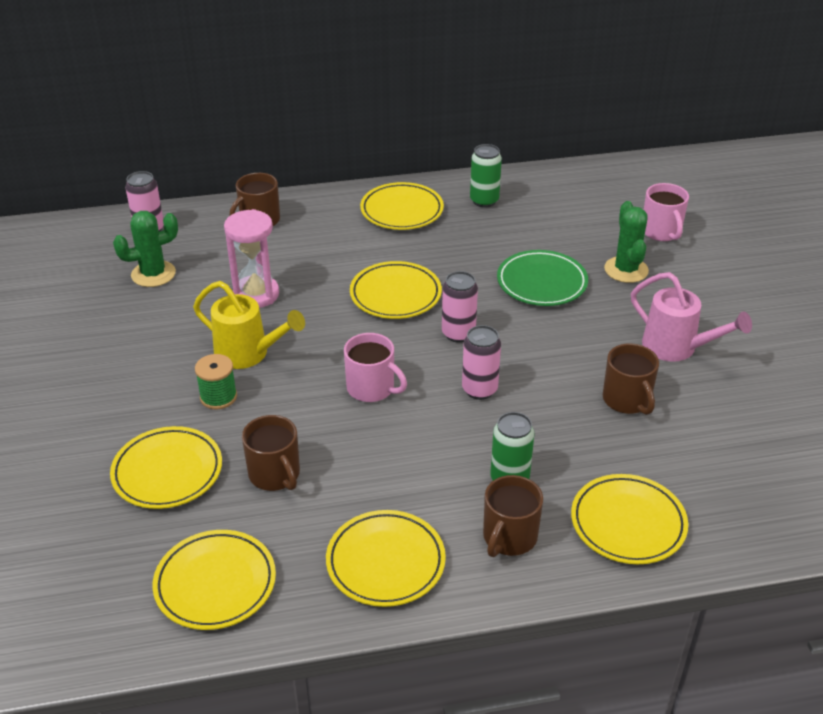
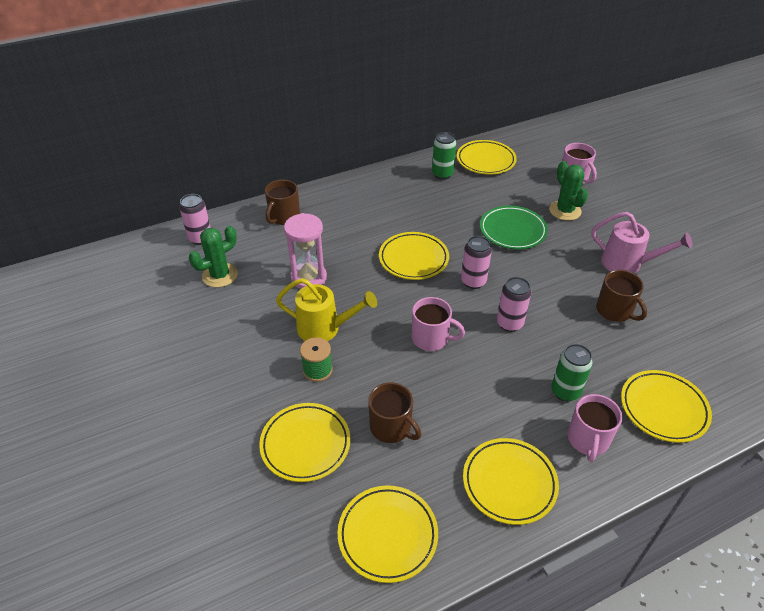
camera: 15 degrees left, 5 degrees up
yellow plate [360,182,444,230] -> yellow plate moved to [457,140,517,174]
brown mug [483,475,543,557] -> pink mug [568,394,622,462]

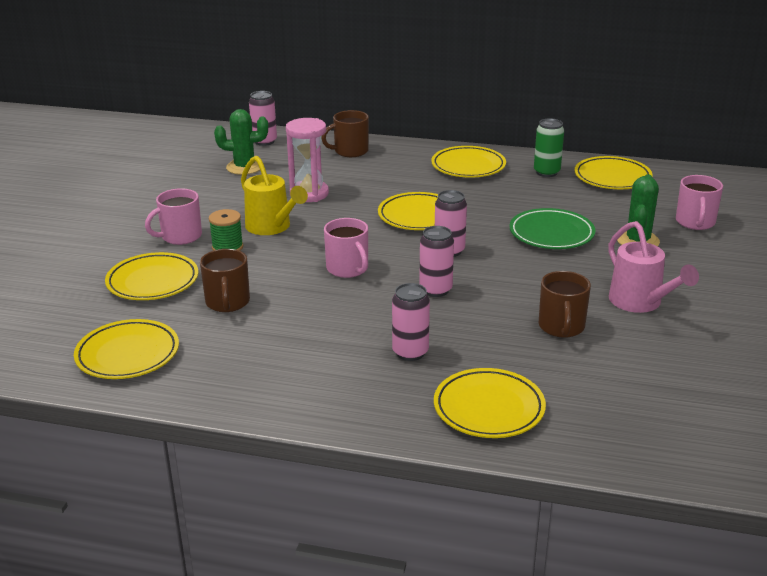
camera: 40 degrees right, 15 degrees down
yellow plate [463,438,559,525] -> yellow plate moved to [431,146,506,178]
green can [551,344,593,402] -> pink can [392,283,430,361]
pink mug [568,394,622,462] -> pink mug moved to [145,188,202,245]

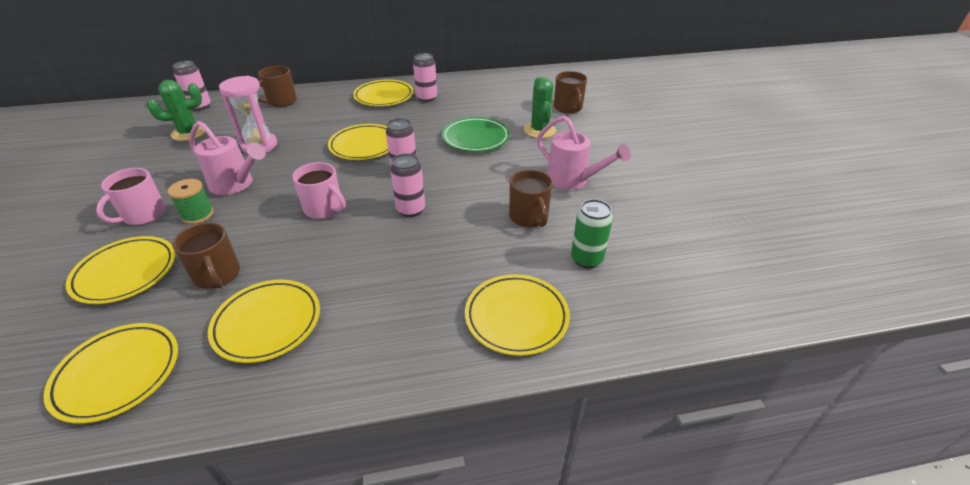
camera: 25 degrees left, 10 degrees up
yellow watering can [241,156,308,235] -> pink watering can [189,121,266,195]
pink can [392,283,430,361] -> pink can moved to [413,53,437,102]
green can [534,118,564,177] -> green can moved to [571,199,613,269]
yellow plate [574,156,652,189] -> yellow plate moved to [208,280,320,363]
pink mug [676,175,723,230] -> brown mug [554,71,587,114]

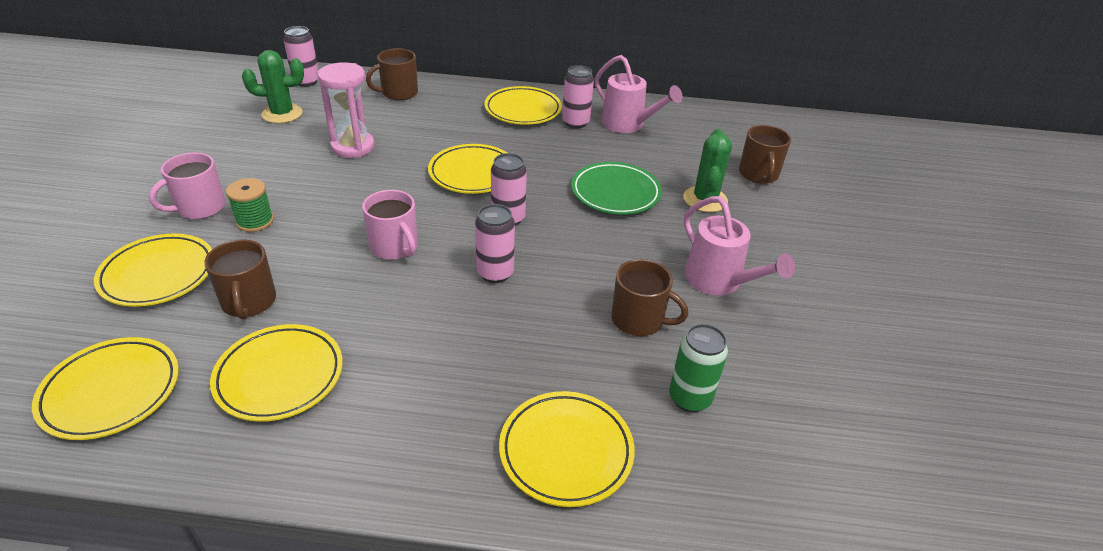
camera: 15 degrees right, 0 degrees up
pink watering can [189,121,266,195] -> pink watering can moved to [594,55,683,133]
brown mug [509,170,553,227] -> brown mug turned 60 degrees counterclockwise [611,259,688,336]

